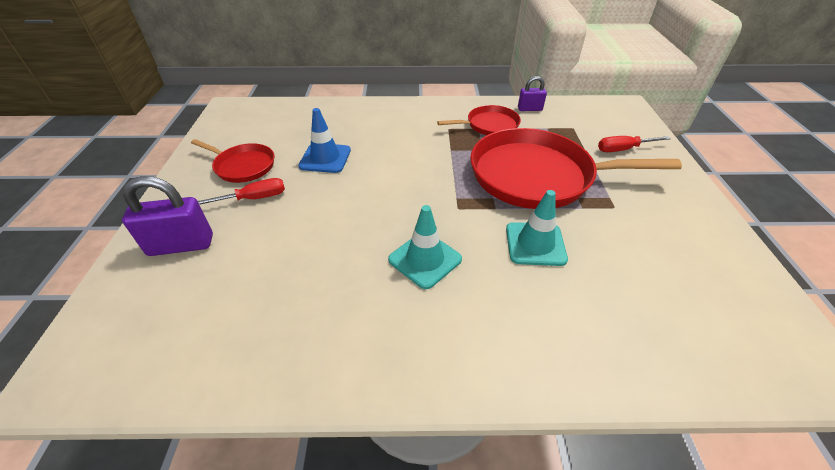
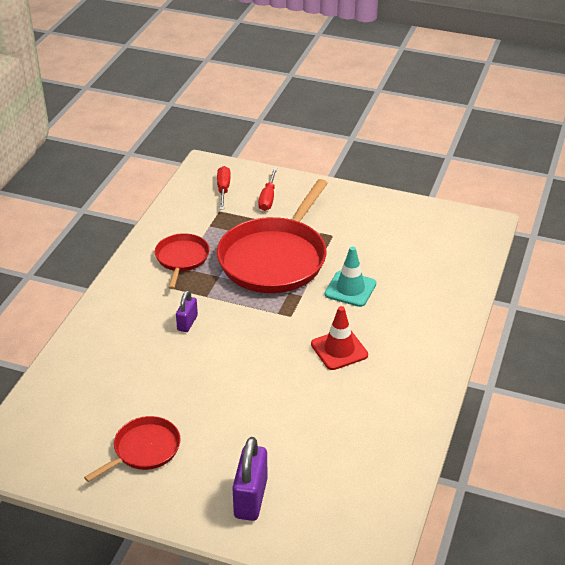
camera: 70 degrees left, 5 degrees down
red screwdriver [198,178,285,205] -> red screwdriver moved to [217,166,231,209]
blue traffic cone [298,108,351,173] -> none
turquoise traffic cone [388,205,462,289] -> red traffic cone [311,306,368,370]
purple padlock [518,76,547,111] -> purple padlock moved to [176,290,198,332]

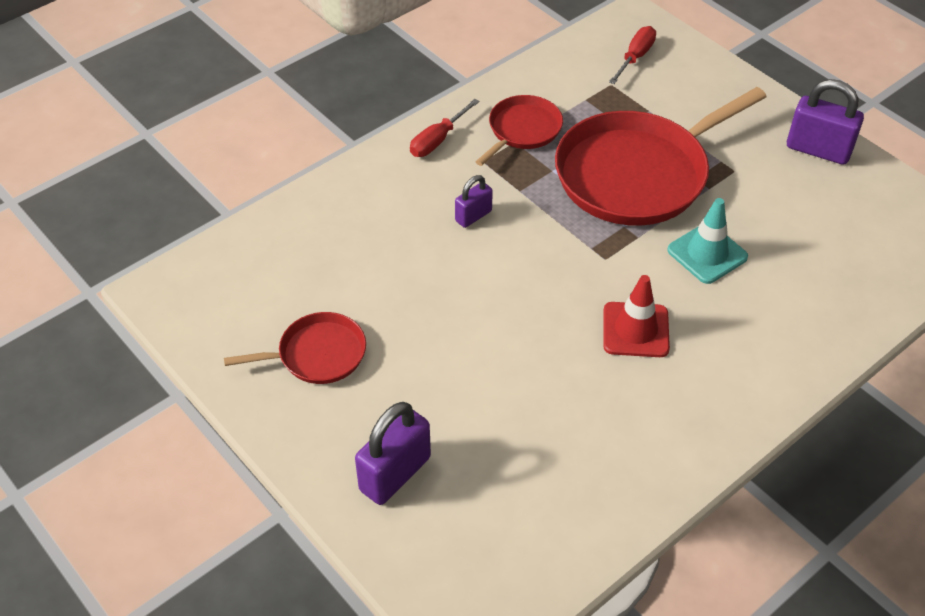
camera: 30 degrees right, 10 degrees up
red screwdriver [258,168,277,211] -> red screwdriver moved to [410,99,479,157]
none -> purple padlock [787,79,864,165]

